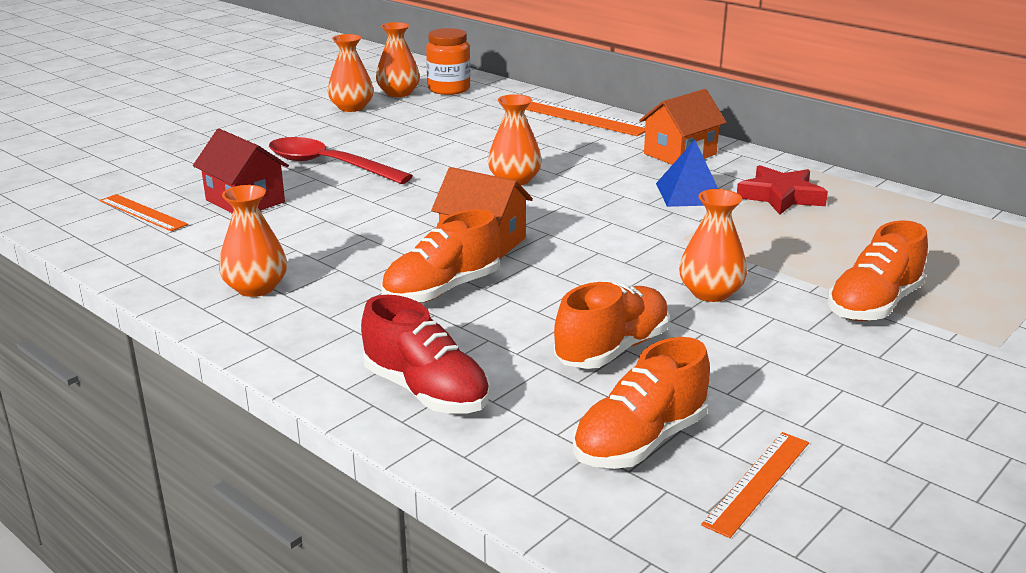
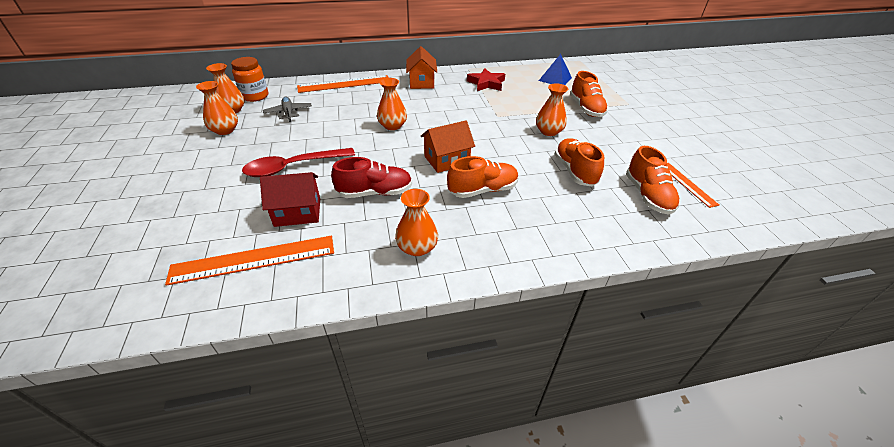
camera: 55 degrees left, 15 degrees up
orange ruler [100,194,188,232] -> orange ruler [165,236,334,286], size x1.73
red shoe [361,295,490,414] -> red shoe moved to [331,157,412,198]
orange shoe [381,209,500,303] -> orange shoe turned 105 degrees counterclockwise [447,156,519,198]
blue pyramid [656,140,718,207] -> blue pyramid moved to [539,54,572,85]
none -> grey plane [263,97,312,122]

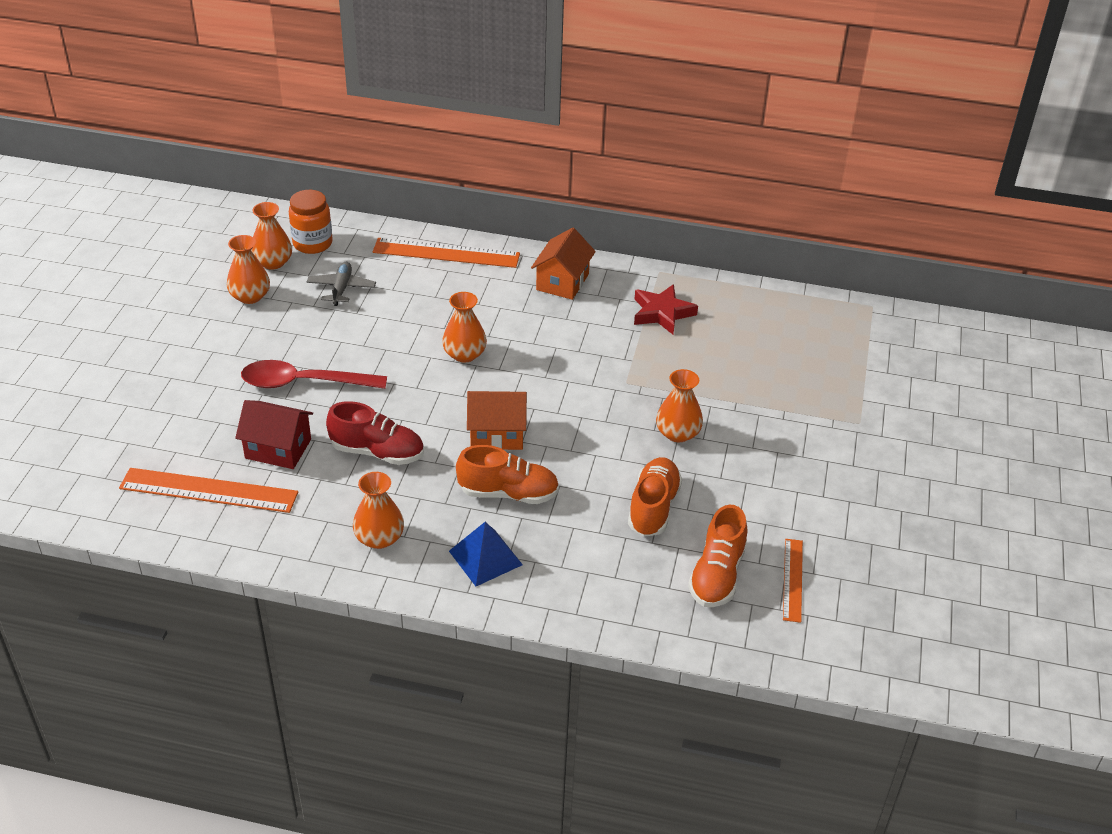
camera: 25 degrees right, 0 degrees up
blue pyramid [539,54,572,85] -> blue pyramid moved to [449,522,523,586]
orange shoe [570,71,608,117] -> none

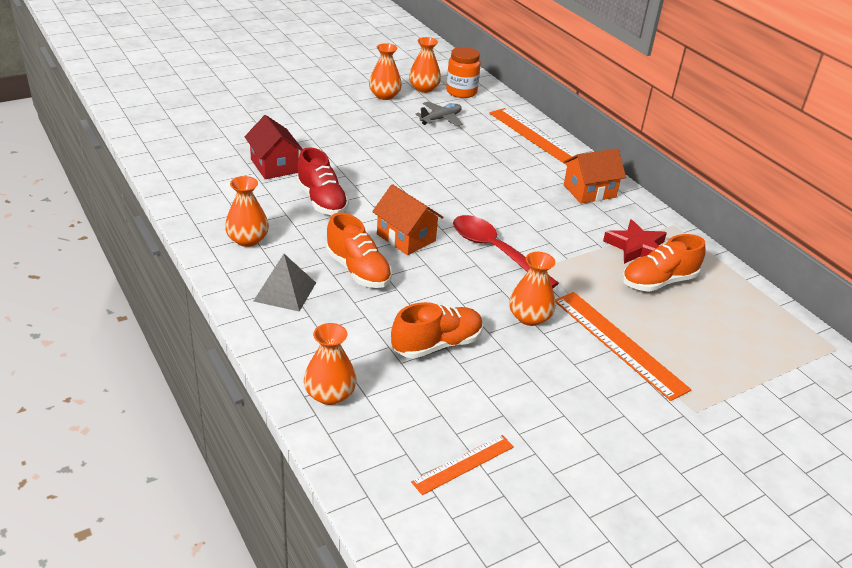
camera: 45 degrees right, 5 degrees down
orange ruler [119,468,298,513] -> orange ruler moved to [555,292,691,401]
red spoon [241,360,387,389] -> red spoon moved to [453,215,559,288]
orange vase [442,292,487,362] -> orange vase moved to [304,323,357,405]
blue pyramid [449,522,523,586] -> grey pyramid [254,254,316,312]
orange shoe [688,505,747,607] -> orange shoe moved to [622,234,706,292]

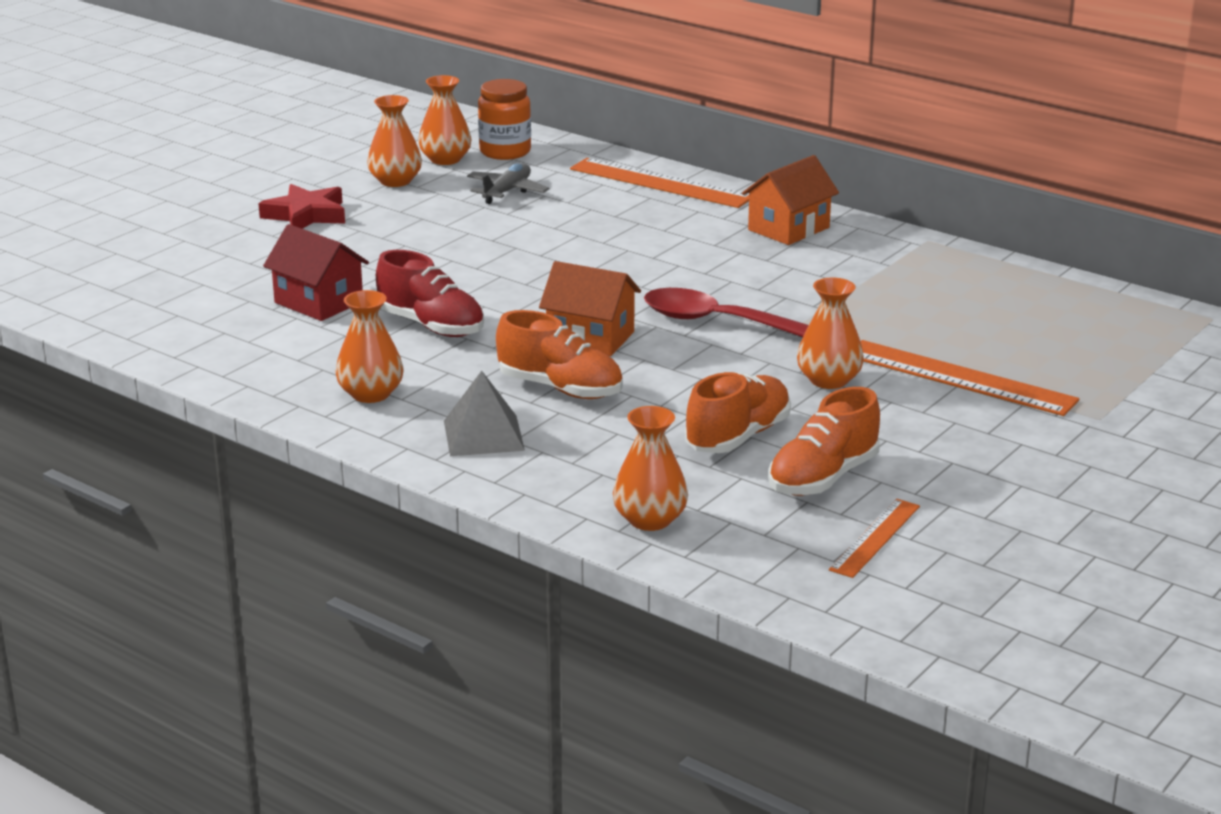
camera: 20 degrees left, 10 degrees down
red star [603,219,667,264] -> red star moved to [258,184,345,229]
orange shoe [622,234,706,292] -> orange shoe moved to [768,387,880,496]

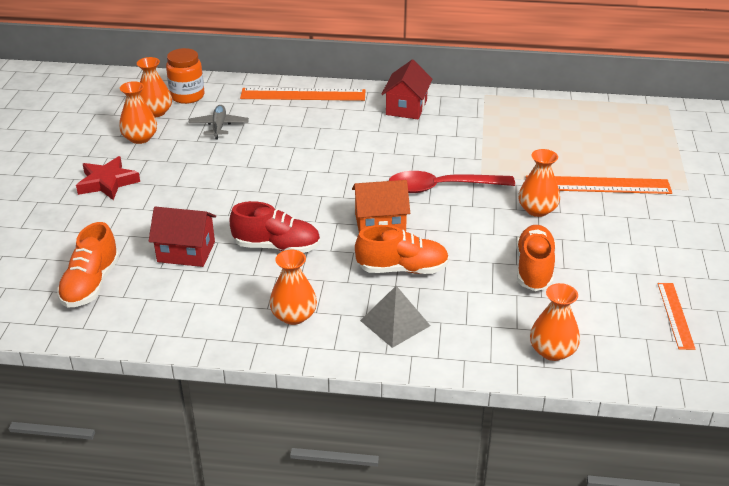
camera: 30 degrees left, 10 degrees up
orange house [742,155,839,245] -> red house [382,60,432,119]
orange shoe [768,387,880,496] -> orange shoe moved to [57,222,120,308]

